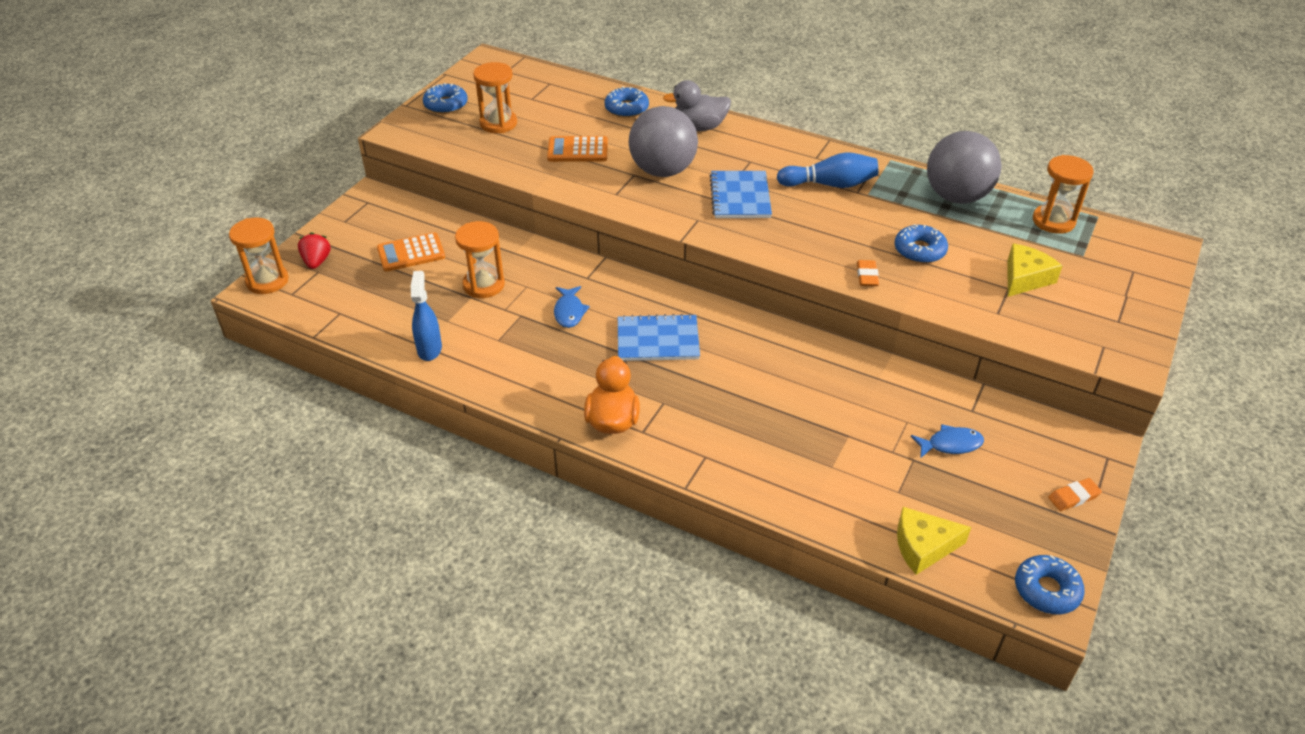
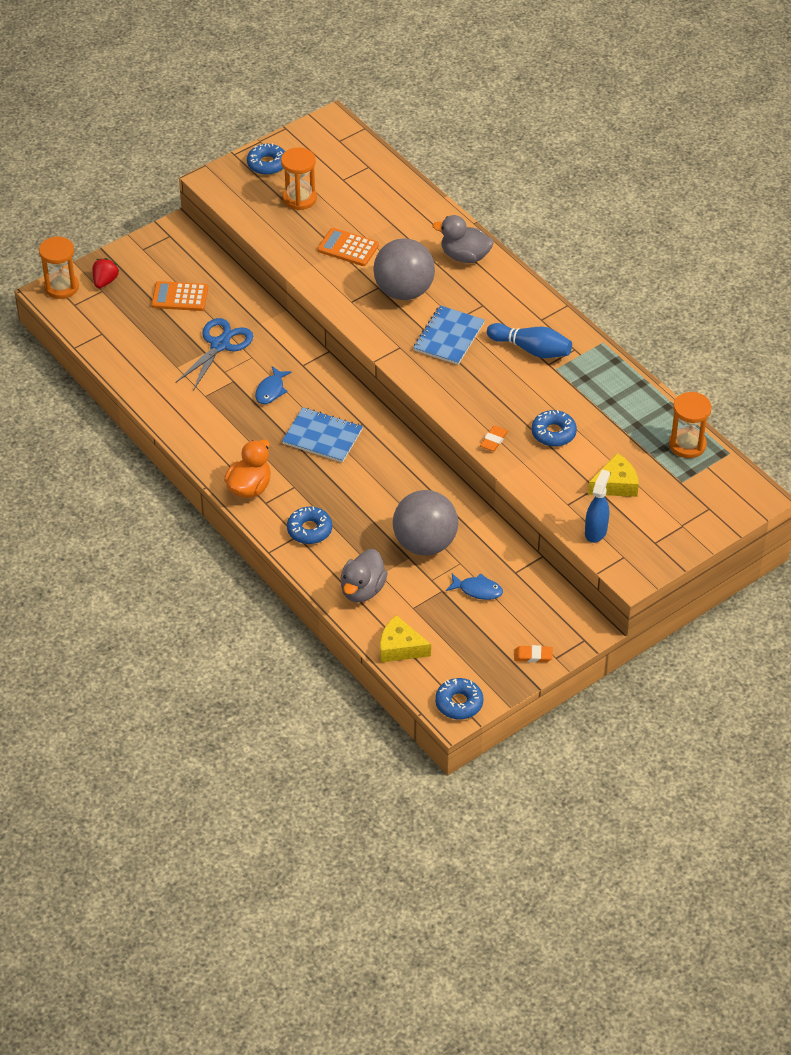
camera: 25 degrees right, 5 degrees up
blue spray bottle [411,271,442,361] -> blue spray bottle moved to [585,469,610,543]
orange hourglass [455,221,505,298] -> blue scissors [175,318,253,391]
blue donut [605,86,649,118] -> blue donut moved to [287,506,332,544]
grey ball [927,131,1002,204] -> grey ball moved to [393,490,458,556]
none -> grey duck [340,549,388,602]

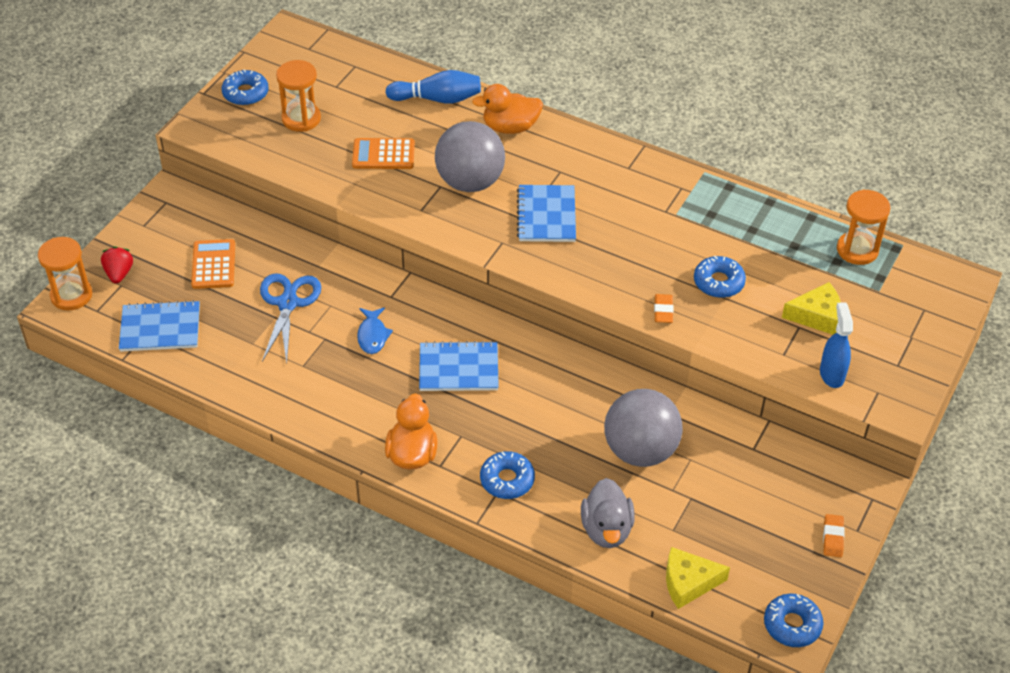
camera: 25 degrees left, 0 degrees up
orange calculator [151,281,208,311] -> orange calculator turned 105 degrees clockwise [191,239,235,289]
grey duck [433,215,494,263] -> orange duck [472,84,543,134]
blue fish [446,573,503,600] -> none
blue bowling pin [487,323,572,358] -> blue bowling pin moved to [385,70,481,104]
orange eraser [514,645,553,663] -> orange eraser turned 60 degrees counterclockwise [823,514,845,557]
yellow cheese [588,453,639,497] -> yellow cheese turned 45 degrees clockwise [782,282,841,335]
none -> blue notebook [119,300,200,352]

